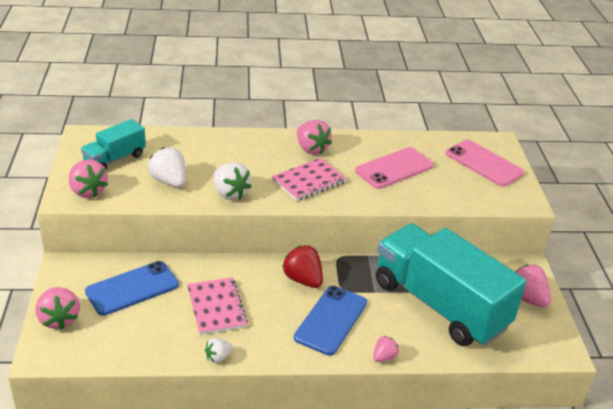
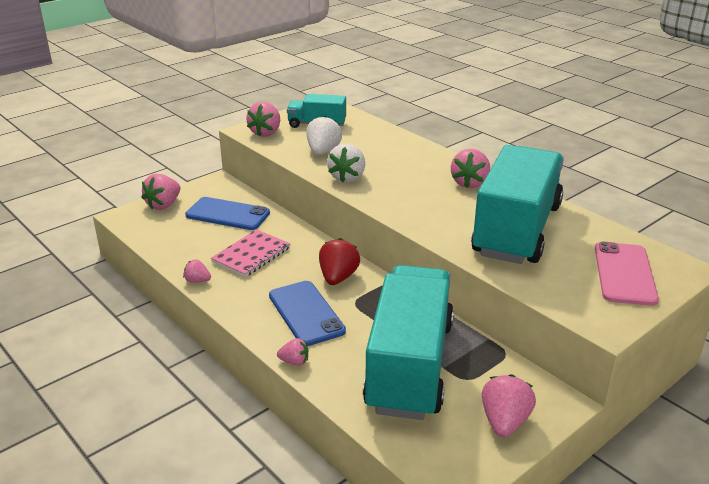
camera: 55 degrees right, 5 degrees down
white strawberry [205,338,233,363] -> pink strawberry [183,259,211,283]
pink notebook [272,158,347,201] -> none
blue phone [294,286,367,355] -> blue phone turned 75 degrees clockwise [269,281,346,346]
pink phone [355,147,434,189] -> turquoise truck [471,145,564,264]

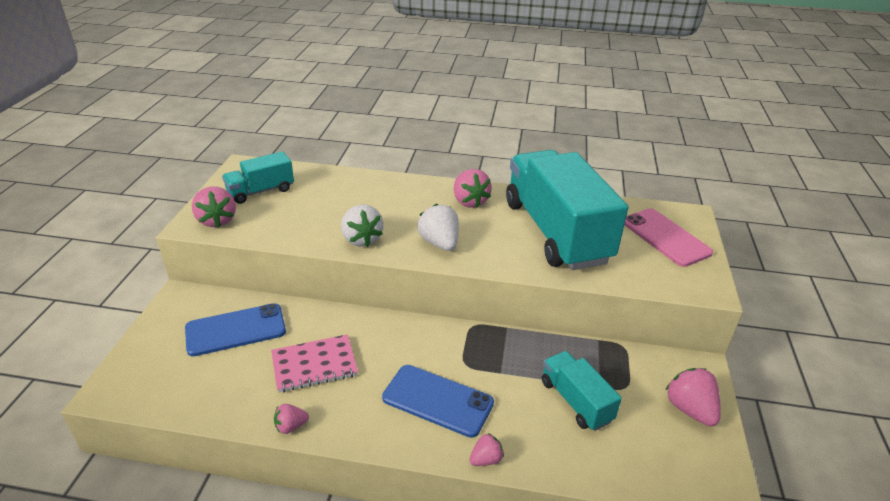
camera: 40 degrees left, 5 degrees up
pink strawberry [141,174,180,210] -> none
pink notebook [211,229,290,277] -> pink notebook turned 75 degrees clockwise [271,334,358,393]
white strawberry [306,116,342,155] -> white strawberry moved to [417,204,459,251]
red strawberry [319,238,360,285] -> none
turquoise truck [363,265,454,420] -> turquoise truck [542,351,622,431], size x0.48

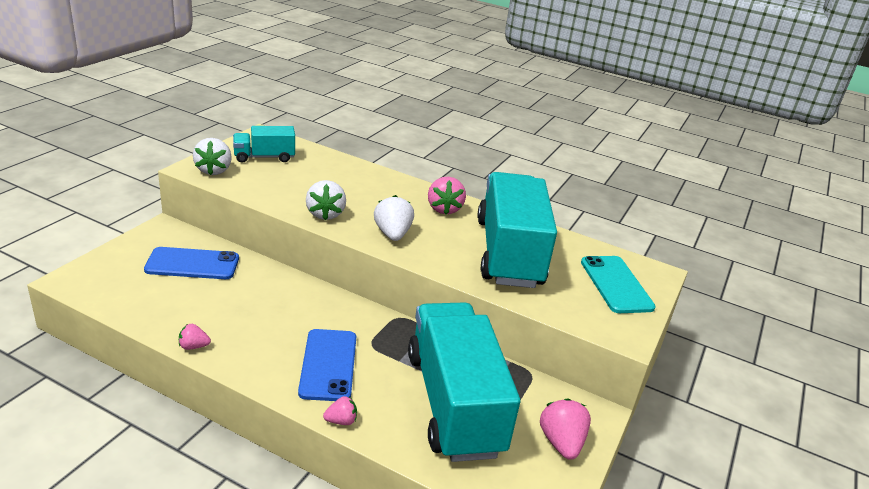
camera: 15 degrees right, 5 degrees down
pink strawberry [192,186,236,228] -> white strawberry [193,138,232,175]
pink notebook [271,334,358,393] -> none
blue phone [382,365,494,438] -> blue phone turned 45 degrees clockwise [298,329,356,401]
turquoise truck [542,351,622,431] -> turquoise truck [408,302,520,462], size x2.10
pink phone [625,208,713,267] -> turquoise phone [581,256,656,313]

